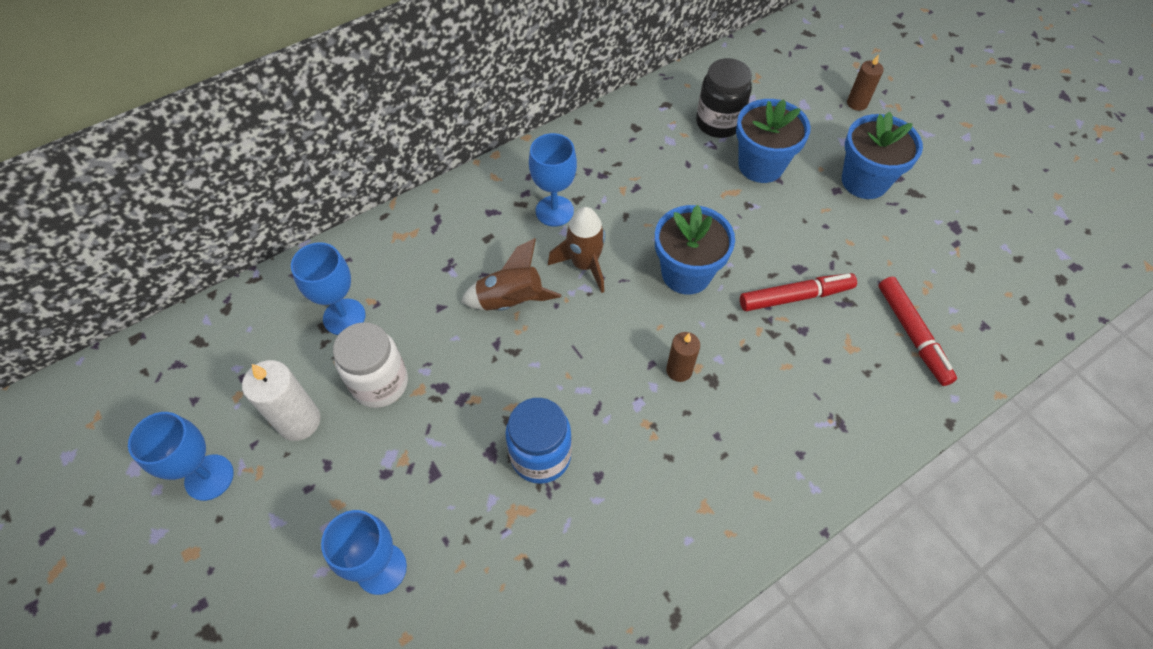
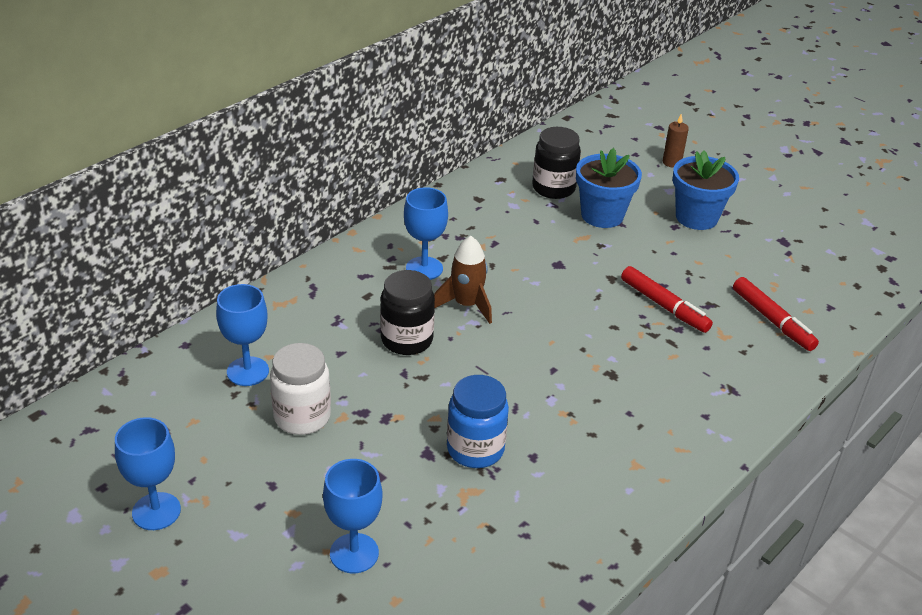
camera: 15 degrees left, 20 degrees down
white candle [242,360,321,441] -> none
brown rocket [461,238,561,311] -> black jar [380,270,435,355]
blue flower pot [655,205,735,295] -> none
brown candle [666,332,700,382] -> none
red marker [740,273,857,311] -> red marker turned 75 degrees clockwise [621,266,713,333]

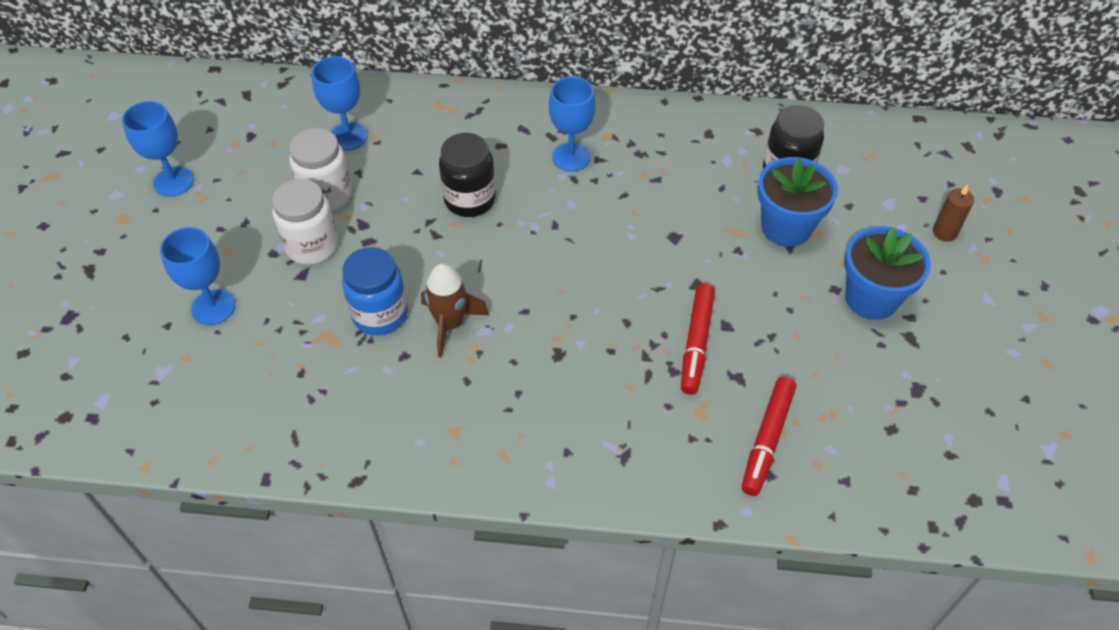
camera: 55 degrees right, 15 degrees up
brown rocket [434,236,492,324] -> brown rocket moved to [421,263,489,358]
none -> white jar [272,179,338,265]

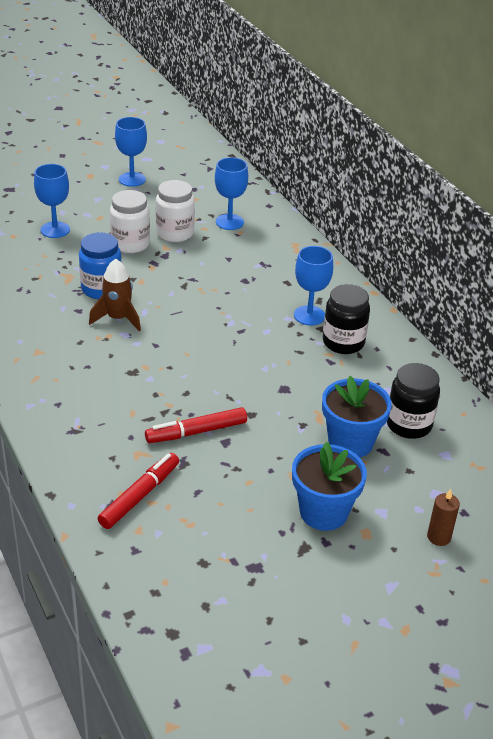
camera: 55 degrees right, 15 degrees down
black jar [439,133,496,217] -> black jar moved to [323,284,370,354]
red marker [742,377,796,496] -> red marker turned 135 degrees clockwise [98,453,179,529]

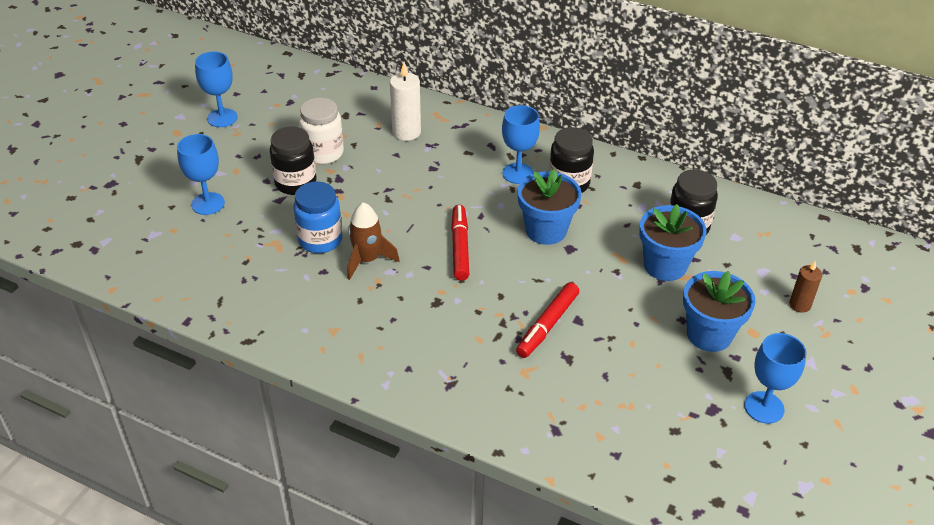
camera: 35 degrees left, 5 degrees up
red marker [98,453,179,529] -> red marker moved to [451,205,469,281]
white jar [110,190,150,253] -> black jar [270,126,317,195]
blue goblet [215,157,248,230] -> blue goblet moved to [744,333,806,424]
none -> white candle [390,62,421,141]
none -> blue flower pot [518,169,582,245]

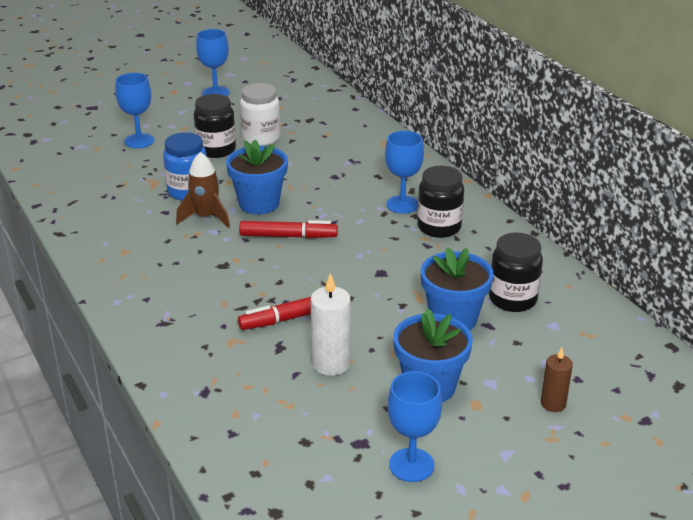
camera: 35 degrees right, 10 degrees down
white candle [390,62,421,141] -> white candle moved to [310,273,351,376]
red marker [451,205,469,281] -> red marker turned 60 degrees clockwise [239,220,338,238]
blue flower pot [518,169,582,245] -> blue flower pot moved to [226,140,288,215]

